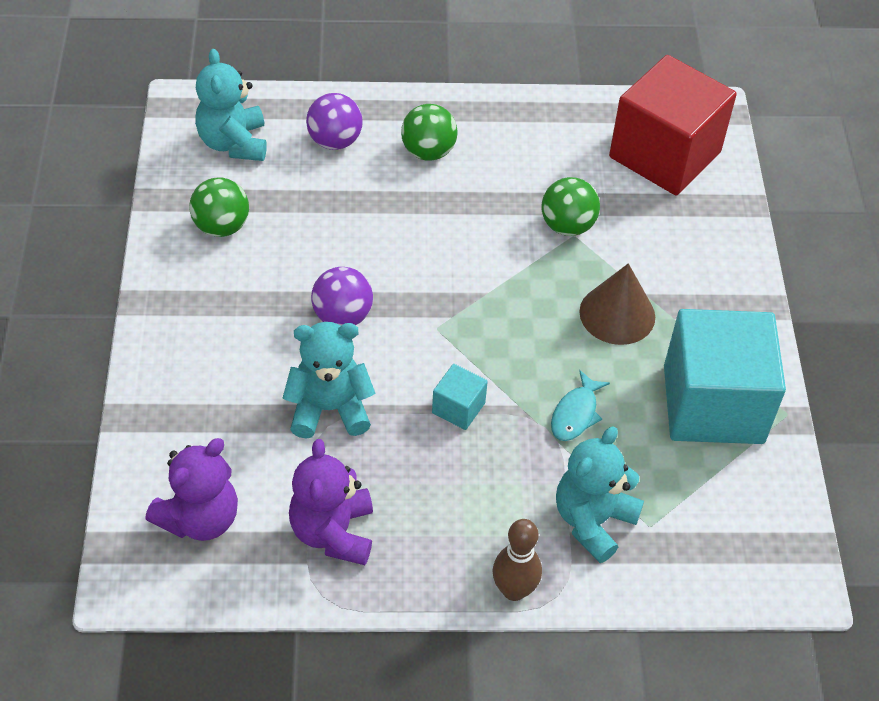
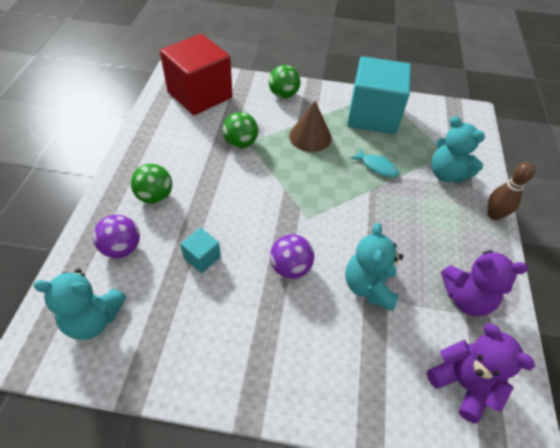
camera: 80 degrees left, 0 degrees up
green ball [189,177,249,237] -> green ball moved to [269,65,301,98]
turquoise cube [432,364,488,430] -> turquoise cube moved to [180,228,221,273]

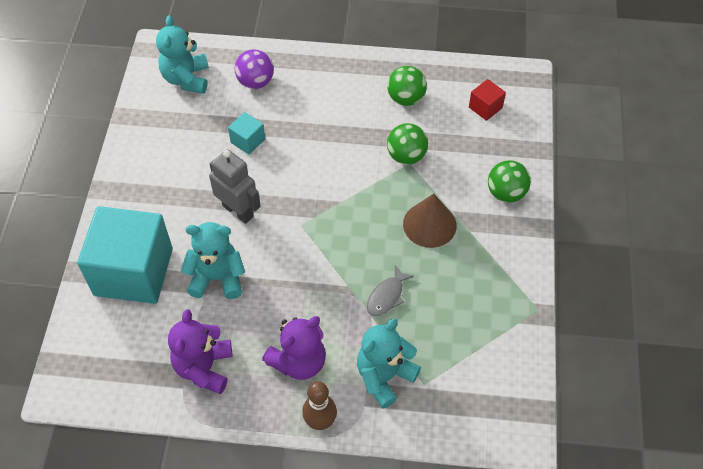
camera: 90 degrees right, 5 degrees up
green ball [131,164,172,204] -> green ball moved to [387,66,427,106]
red cube [160,34,233,115] -> red cube [469,79,506,121], size x0.42
purple ball [270,234,314,279] -> grey robot [209,149,261,224]
turquoise cube [347,56,411,134] -> turquoise cube moved to [77,206,173,304]
turquoise fish [350,148,399,178] -> grey fish [367,265,414,316]
purple teddy bear [427,323,535,423] -> purple teddy bear moved to [262,316,326,380]

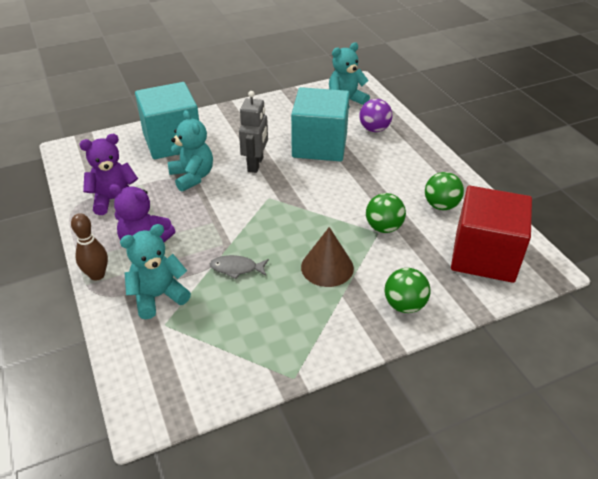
camera: 60 degrees right, 15 degrees down
turquoise cube [228,112,265,154] -> turquoise cube [291,87,350,162], size x2.39
turquoise teddy bear [357,318,421,408] -> turquoise teddy bear turned 45 degrees counterclockwise [120,224,191,319]
red cube [469,79,506,121] -> red cube [451,186,532,283], size x2.39

